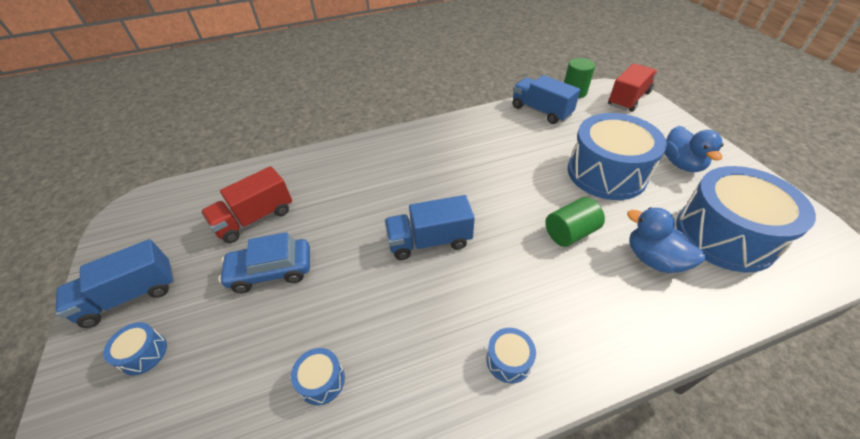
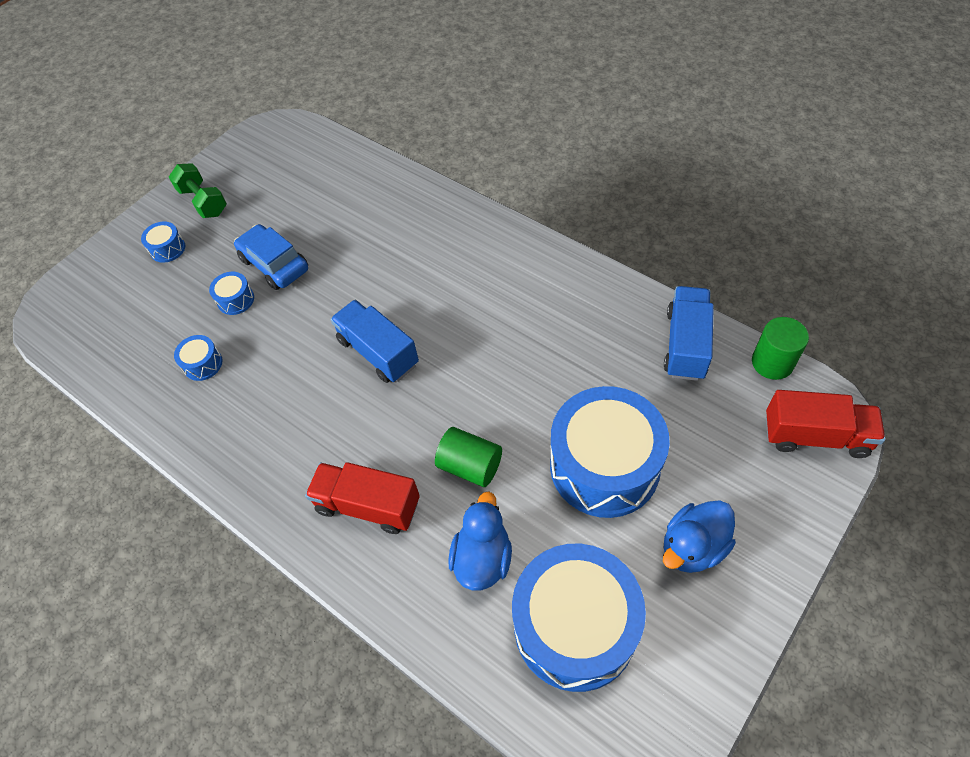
camera: 60 degrees right, 10 degrees up
blue truck [56,239,175,328] -> green dumbbell [169,163,227,218]
red truck [201,166,292,243] -> red truck moved to [305,462,420,534]
blue drum [486,328,536,383] -> blue drum moved to [209,272,254,315]

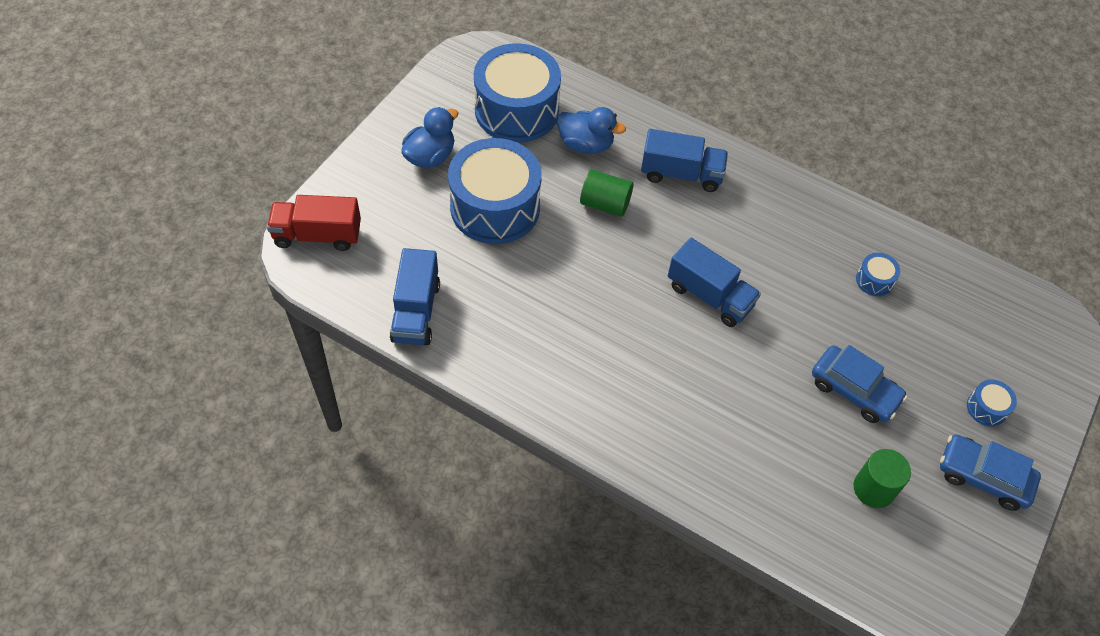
camera: 165 degrees right, 0 degrees up
green dumbbell [169,163,227,218] -> blue car [940,434,1041,511]
blue drum [209,272,254,315] -> none
red truck [305,462,420,534] -> blue truck [641,129,728,192]
blue duck [448,492,512,591] -> blue duck turned 75 degrees counterclockwise [556,107,626,154]
green cylinder [752,317,809,380] -> green cylinder moved to [854,449,911,508]

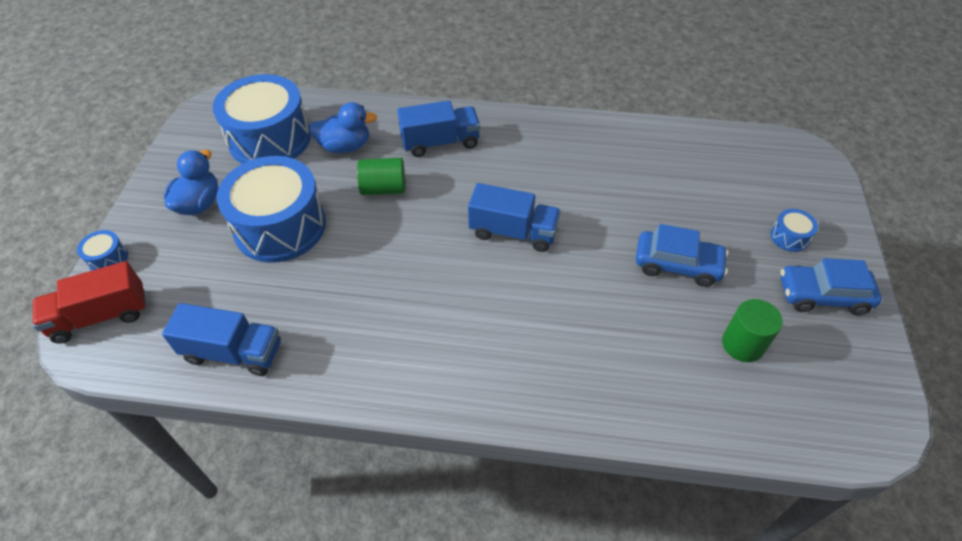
camera: 20 degrees left, 5 degrees down
blue truck [390,248,440,345] -> blue truck turned 60 degrees counterclockwise [162,303,281,376]
blue drum [856,253,900,296] -> blue drum moved to [77,230,128,271]

